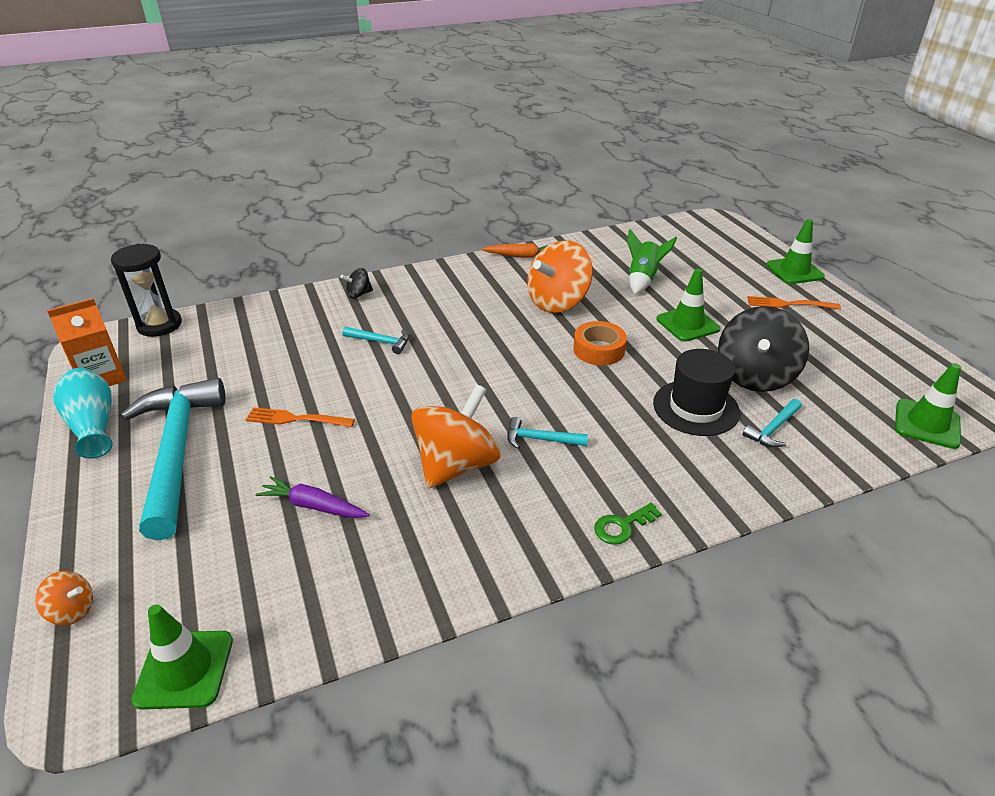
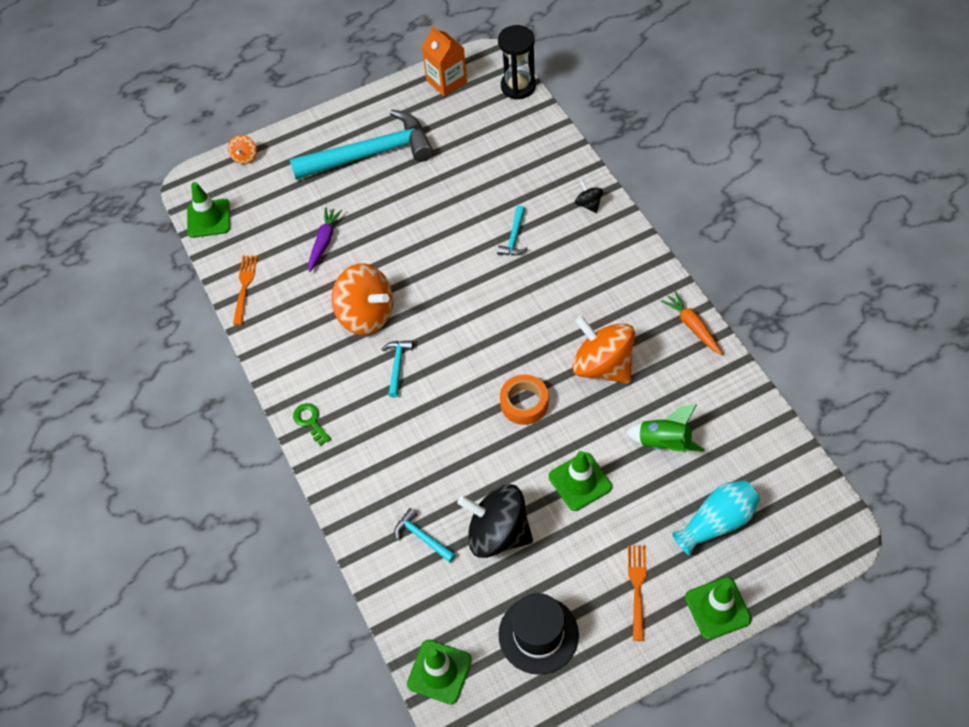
camera: 90 degrees right, 20 degrees up
turquoise vase [53,368,113,459] -> turquoise vase moved to [672,480,760,555]
orange fork [245,407,355,427] -> orange fork moved to [233,256,258,325]
orange carrot [481,243,548,258] -> orange carrot turned 150 degrees clockwise [661,291,723,355]
black hat [653,349,740,436] -> black hat moved to [499,593,579,675]

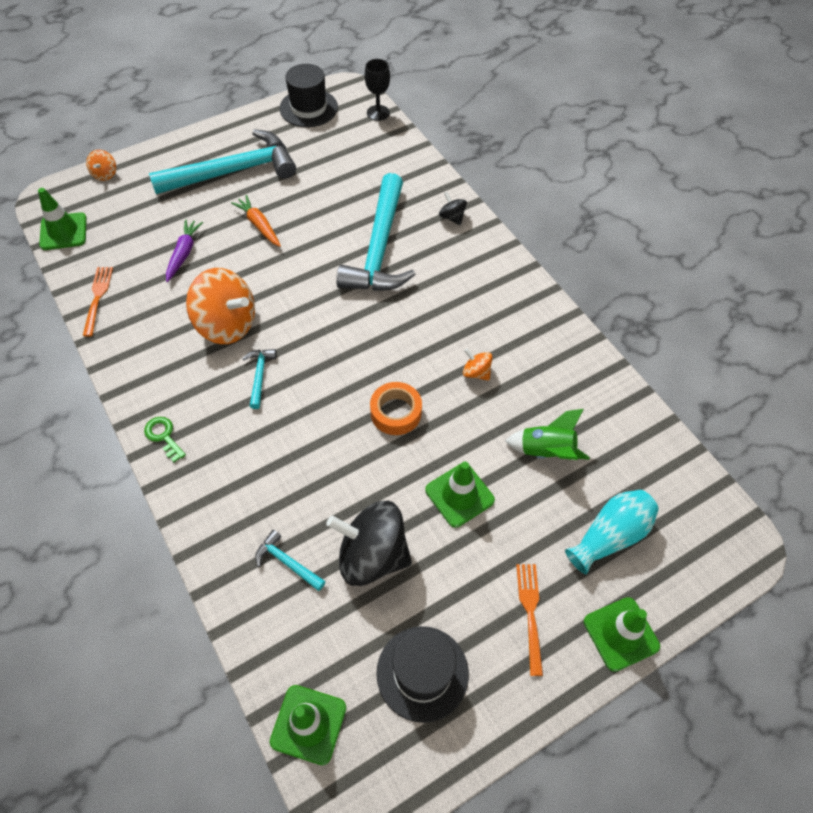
camera: 10 degrees left, 0 degrees up
orange carton [422,25,467,97] -> black hat [280,64,338,127]
turquoise hammer [497,205,528,255] -> turquoise hammer [336,173,416,291], size x2.45
black hourglass [498,25,536,100] -> black goblet [365,59,390,121]
orange spinning top [572,315,635,384] -> orange spinning top [463,348,492,381], size x0.45
orange carrot [661,291,723,355] -> orange carrot moved to [231,195,281,247]

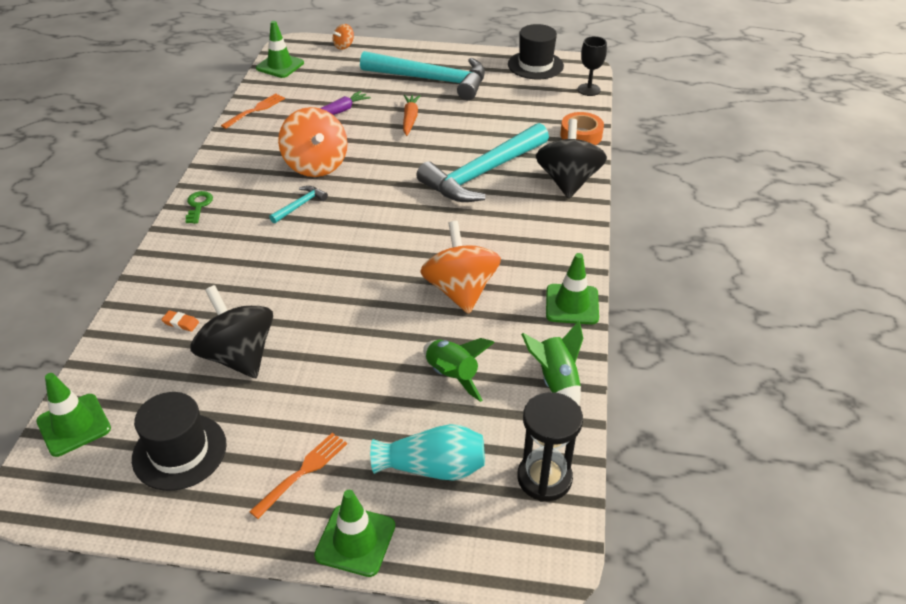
camera: 40 degrees right, 15 degrees down
turquoise hammer [255,530,326,591] -> orange eraser [161,310,199,332]
orange tape [370,382,422,435] -> orange tape moved to [560,112,604,145]
green traffic cone [425,462,495,528] -> green traffic cone moved to [546,253,599,325]
black spinning top [439,192,467,225] -> black spinning top [536,119,607,199], size x2.20
orange spinning top [463,348,492,381] -> orange spinning top [420,221,501,314], size x2.20
none -> black hourglass [517,392,583,502]
none -> green rocket [521,321,583,405]

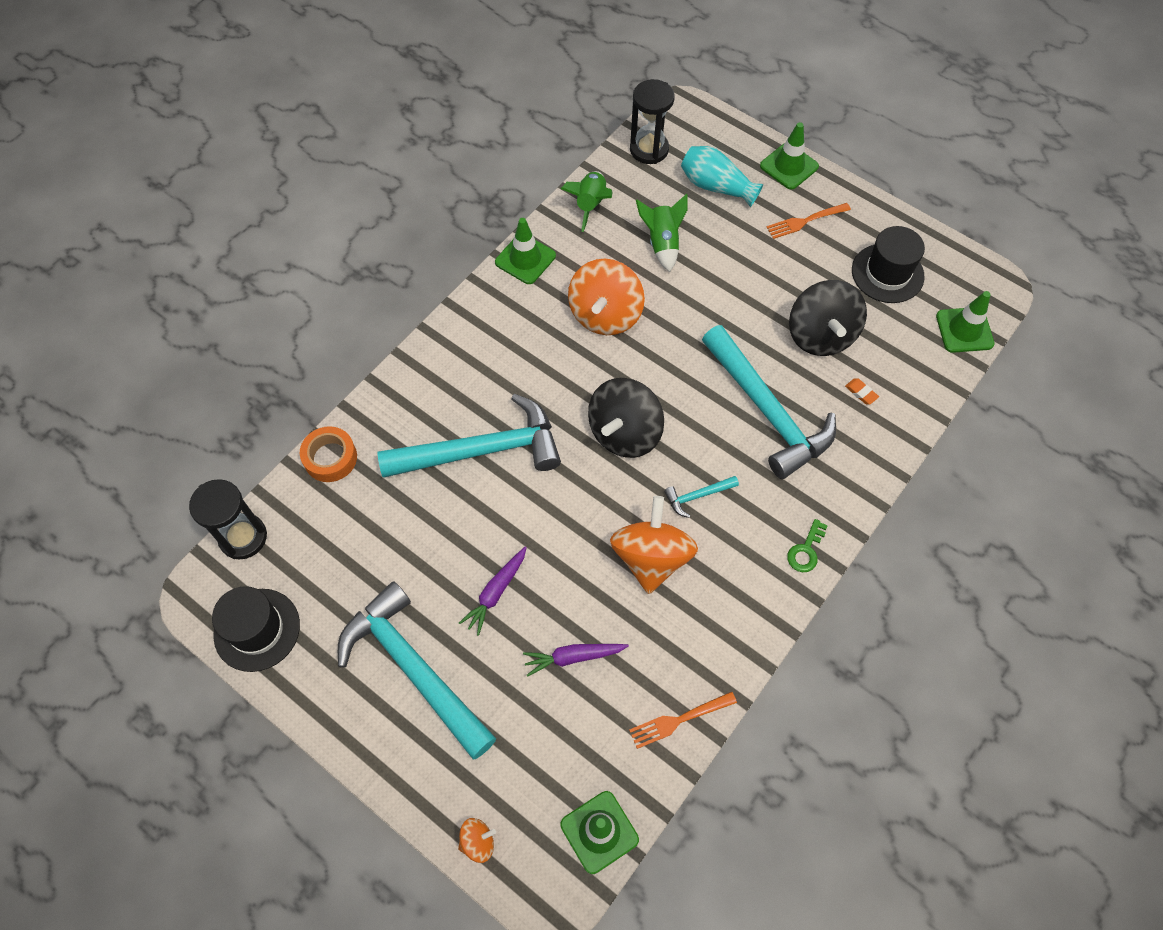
camera: 150 degrees left, 20 degrees up
orange carrot [403,95,421,136] -> purple carrot [459,546,527,636]
black spinning top [536,119,607,199] -> black spinning top moved to [588,378,664,458]
black goblet [578,36,607,96] -> black hourglass [189,479,267,559]
none -> turquoise hammer [702,325,836,479]

